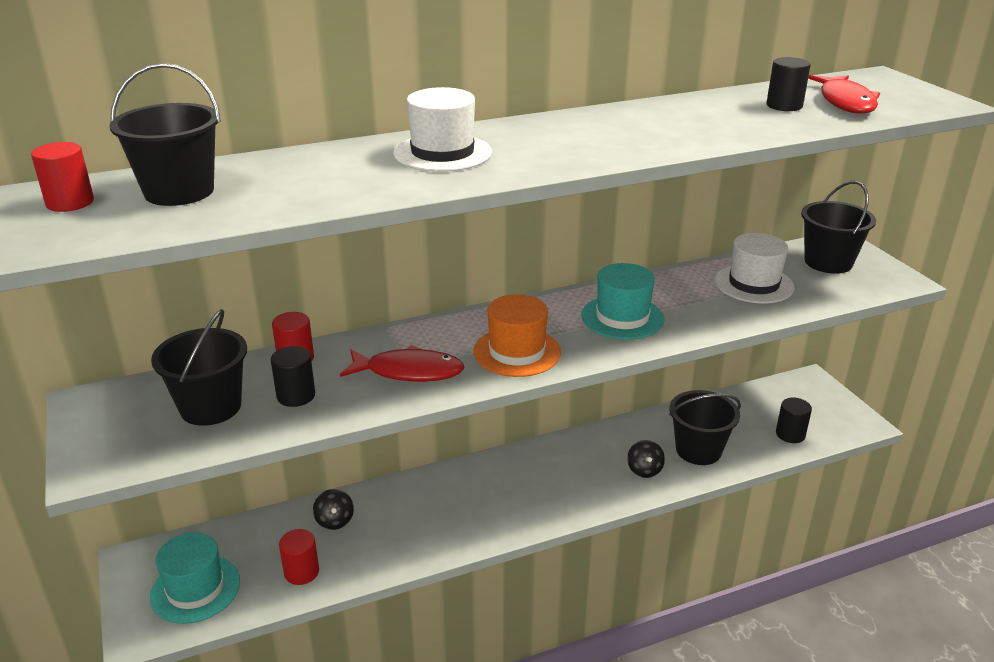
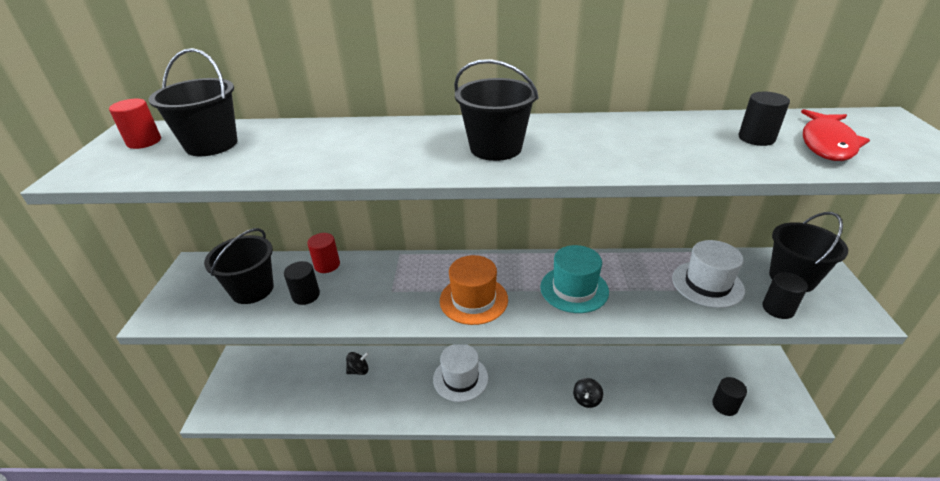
camera: 25 degrees right, 5 degrees up
turquoise hat [150,532,240,624] -> none
red cylinder [279,529,319,585] -> none
black spinning top [313,489,354,530] -> black spinning top turned 120 degrees counterclockwise [346,352,369,375]
red fish [340,345,465,382] -> none
white hat [393,87,492,172] -> white hat moved to [433,344,489,402]
black bucket [669,390,741,465] -> black bucket moved to [454,59,539,161]
none -> black cylinder [762,272,808,319]

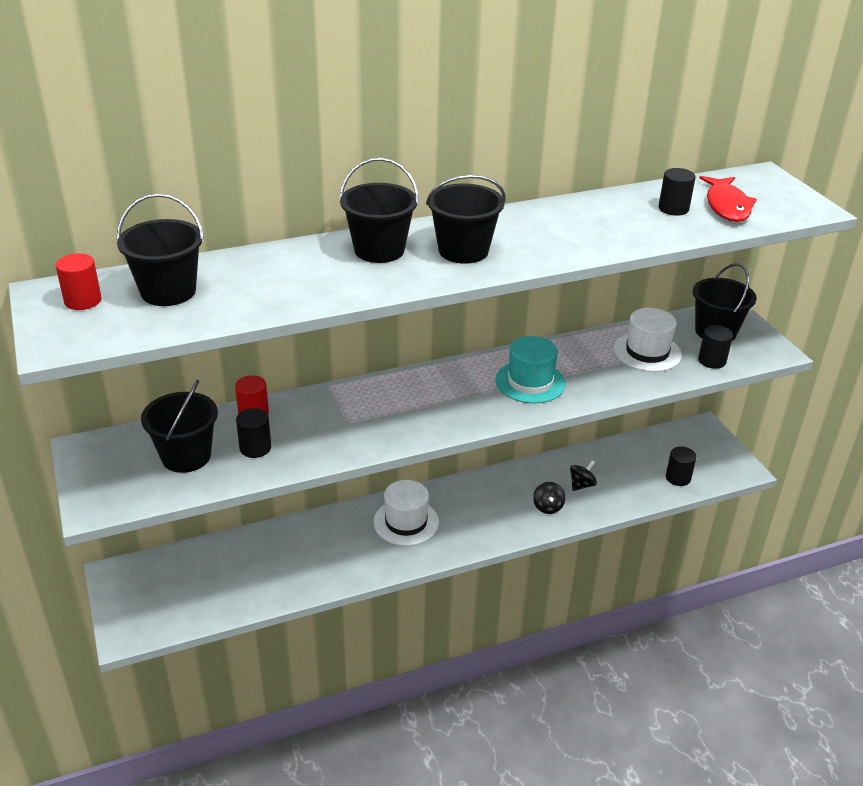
camera: 25 degrees left, 0 degrees up
black spinning top [346,352,369,375] -> black spinning top moved to [570,460,597,491]
orange hat [440,255,508,325] -> none
none -> black bucket [339,158,419,263]

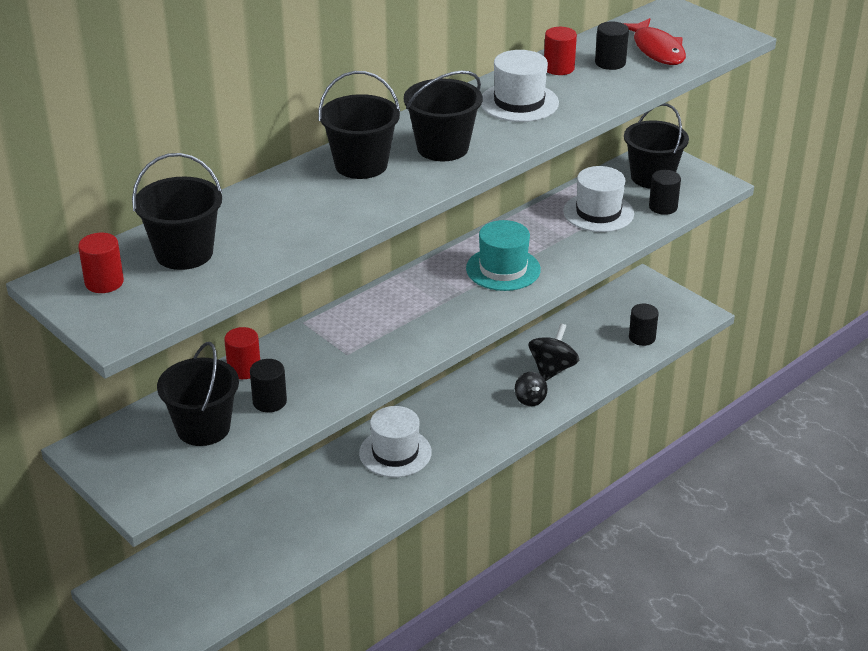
camera: 20 degrees left, 0 degrees up
black spinning top [570,460,597,491] -> black spinning top [529,323,579,381], size x1.57
none -> white hat [481,50,559,122]
none -> red cylinder [544,27,577,75]

